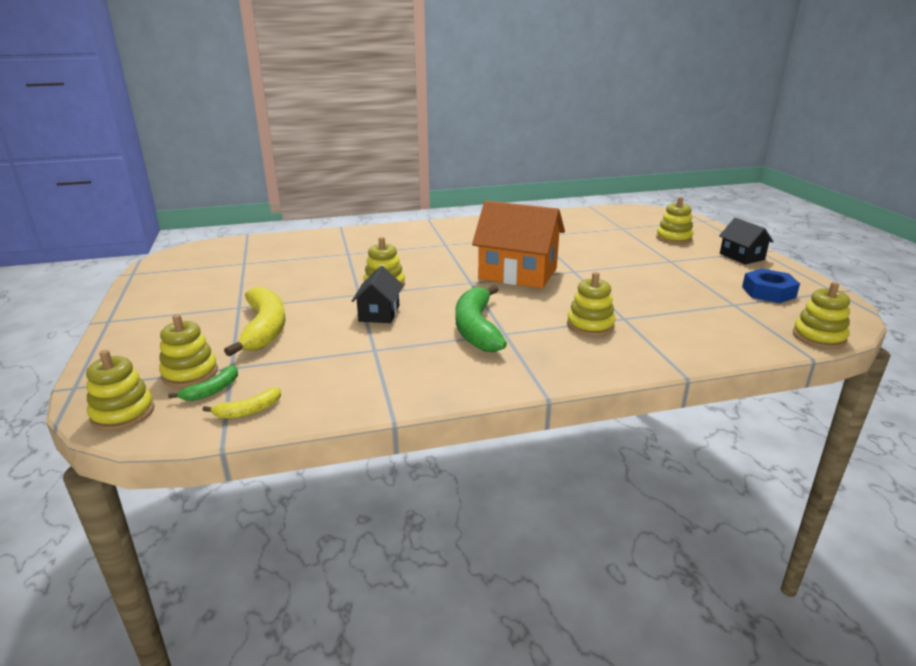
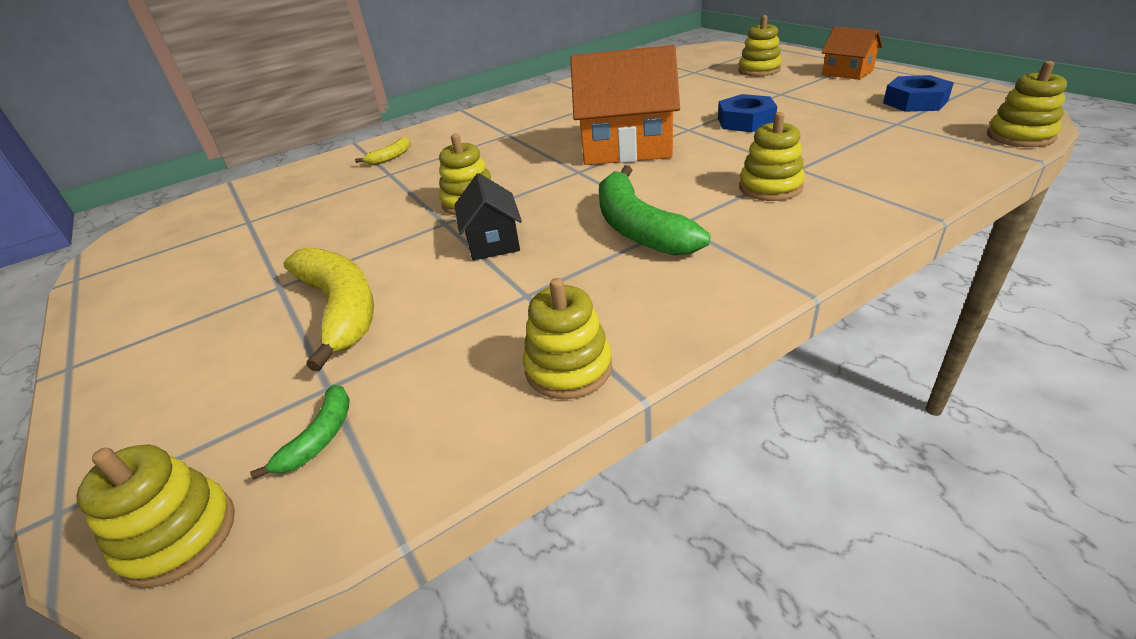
camera: 15 degrees left, 10 degrees up
yellow stacking toy [159,314,218,388] -> yellow stacking toy moved to [523,278,612,399]
yellow banana [203,387,281,418] -> yellow banana moved to [355,137,410,165]
black house [719,218,774,264] -> orange house [821,27,883,80]
none -> blue nut [718,94,777,132]

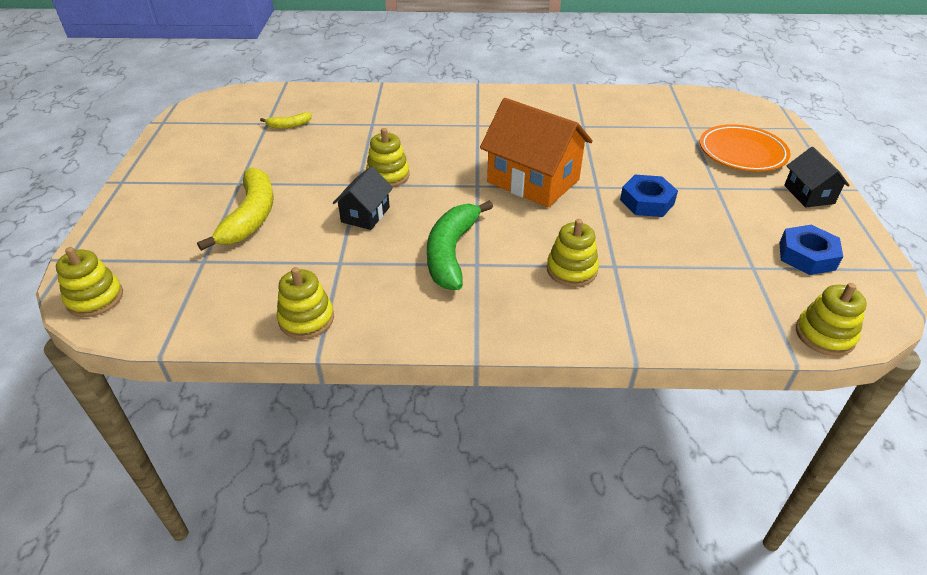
camera: 30 degrees right, 5 degrees up
green banana [250,385,350,479] -> none
yellow banana [355,137,410,165] -> yellow banana moved to [260,112,312,129]
yellow stacking toy [738,15,782,76] -> orange plate [700,124,791,172]
orange house [821,27,883,80] -> black house [784,147,850,208]

